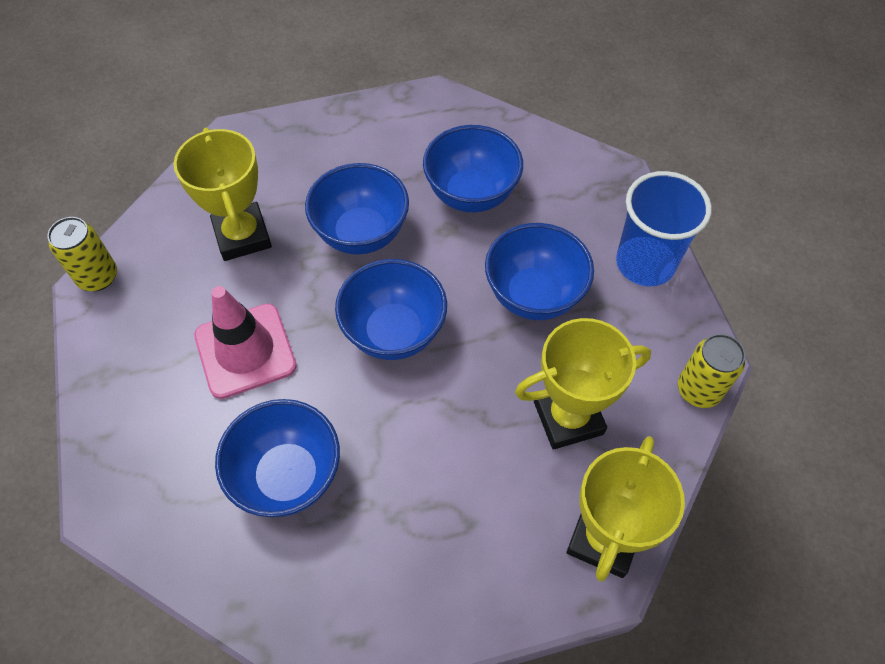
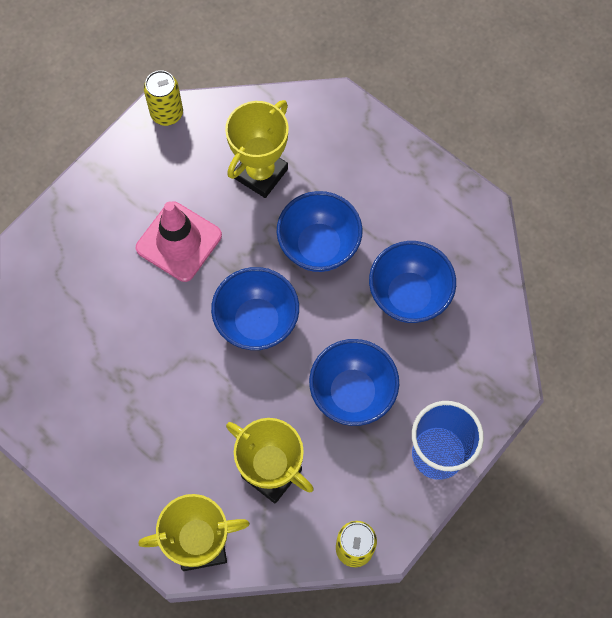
camera: 55 degrees right, 10 degrees up
blue bowl [215,399,340,517] -> none

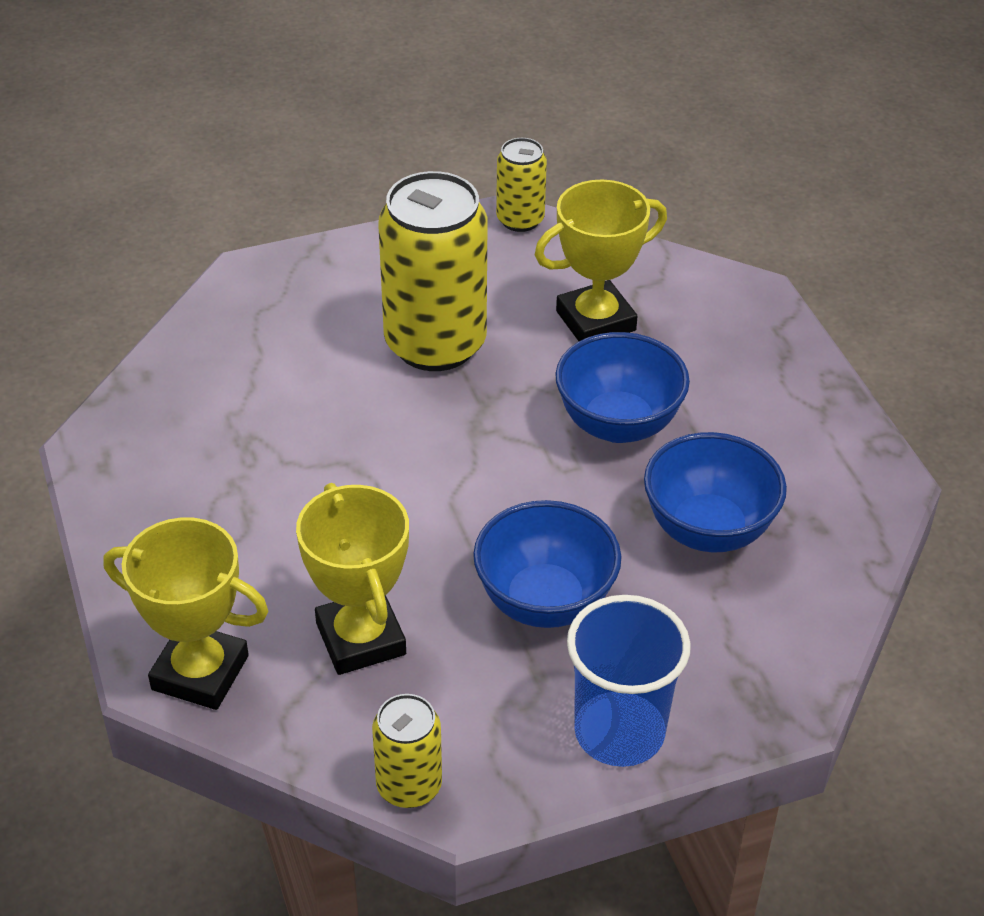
camera: 30 degrees right, 25 degrees down
pink traffic cone [136,202,222,282] -> yellow can [378,171,488,371]
blue bowl [211,267,299,350] -> none

